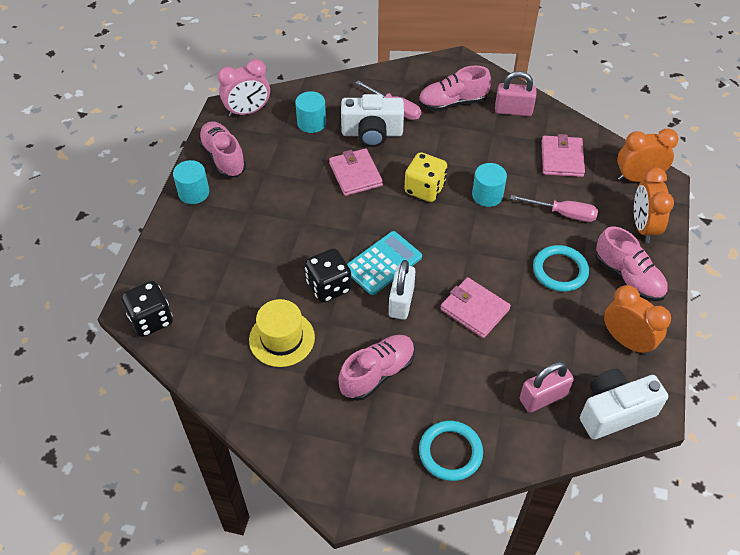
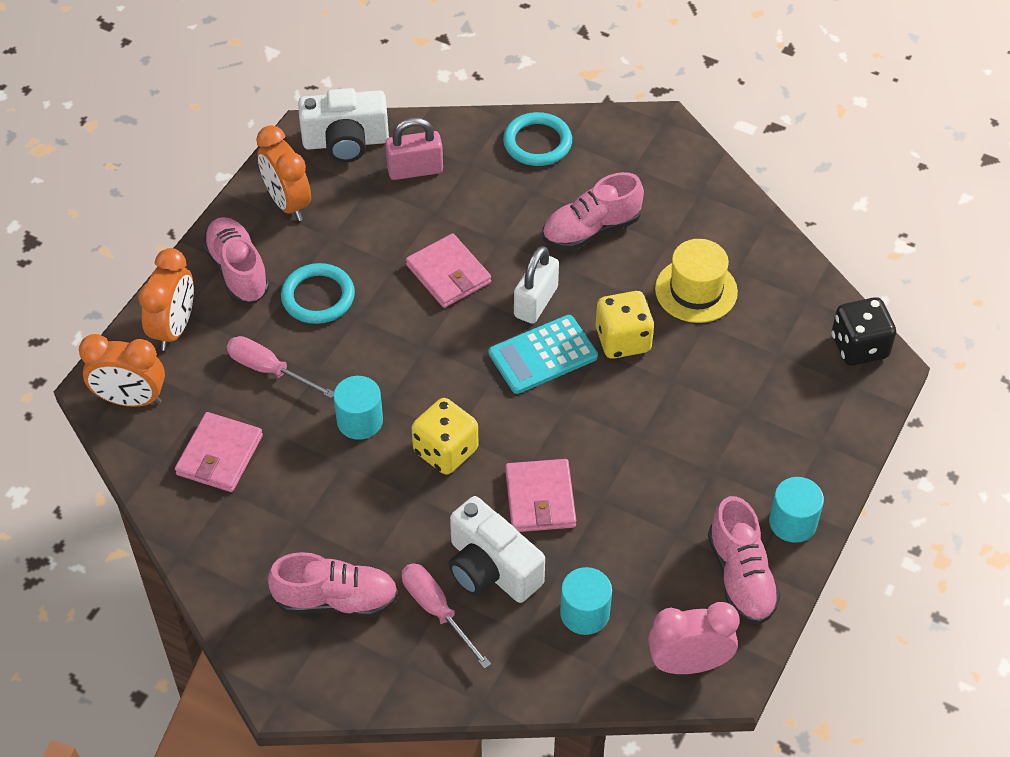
camera: 165 degrees left, 0 degrees up
black dice [305,248,352,303] -> yellow dice [596,291,655,359]
white camera [341,94,404,147] -> white camera turned 150 degrees counterclockwise [448,496,545,603]
pink padlock [495,71,536,116] -> none

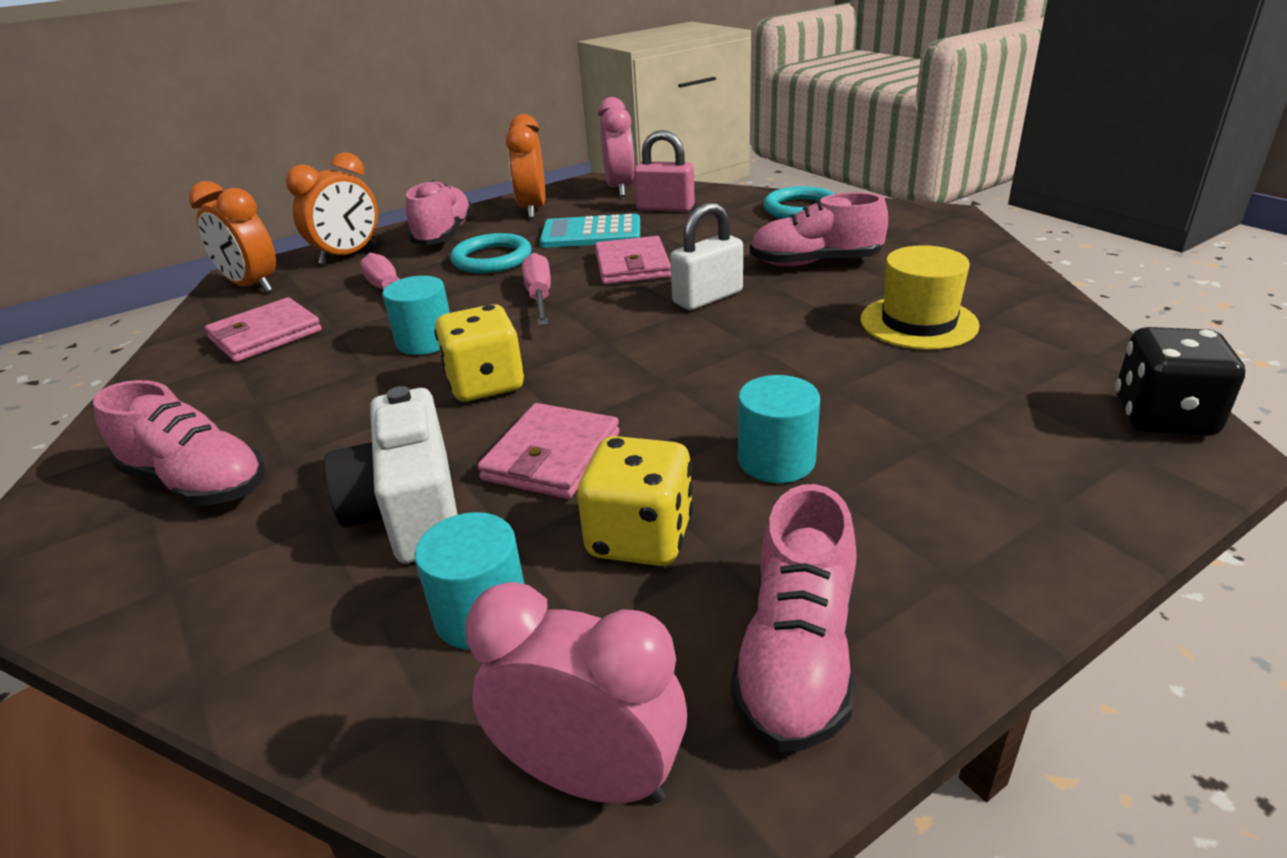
camera: 30 degrees right, 20 degrees down
white camera [298,88,389,162] -> pink clock [598,97,634,197]
pink screwdriver [402,563,491,669] -> pink screwdriver moved to [522,253,551,326]
turquoise calculator [489,315,598,394] -> turquoise calculator moved to [540,214,640,248]
yellow dice [596,291,655,359] -> yellow dice moved to [577,436,693,566]
turquoise cylinder [769,477,824,543] -> turquoise cylinder moved to [738,375,820,483]

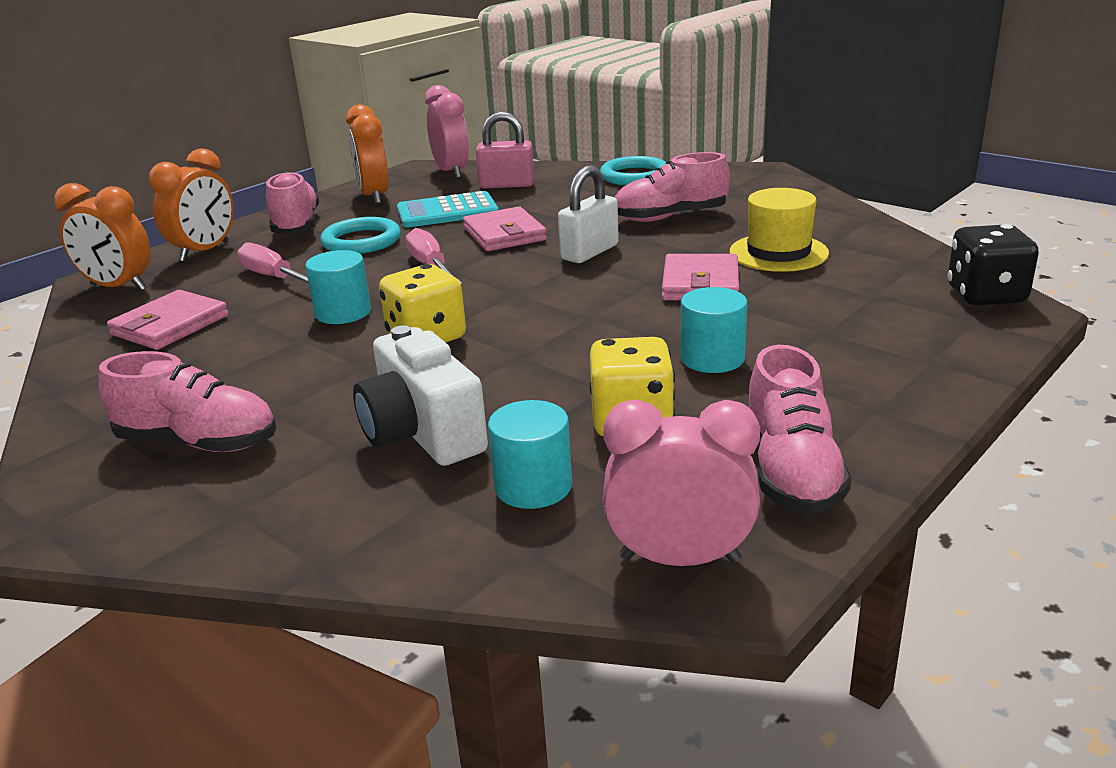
camera: 15 degrees left, 5 degrees down
pink wallet [477,403,620,499] -> pink wallet moved to [662,254,739,301]

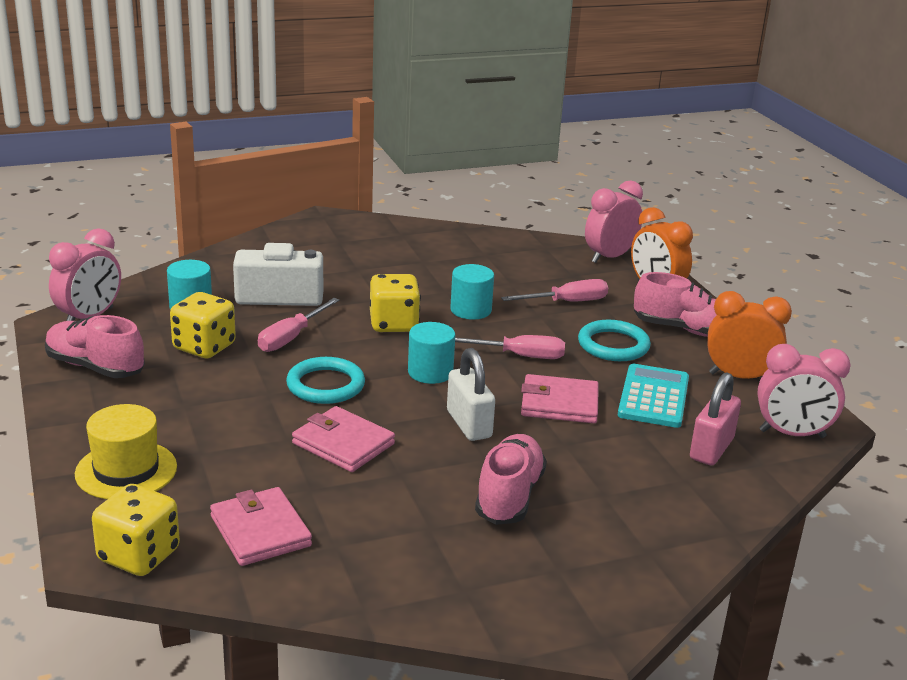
camera: 115 degrees right, 0 degrees up
orange clock [54,183,151,291] -> pink clock [585,181,643,263]
pink shoe [98,351,276,452] -> none
pink wallet [107,290,228,350] -> pink wallet moved to [210,487,312,566]
turquoise ring [600,156,666,185] -> turquoise ring moved to [286,357,365,404]
turquoise cylinder [680,287,747,373] -> turquoise cylinder moved to [408,322,455,384]
yellow hat [730,188,829,272] -> yellow hat moved to [75,404,177,499]
black dice [947,224,1039,305] -> yellow dice [92,484,180,576]
none -> pink screwdriver [258,298,339,352]

